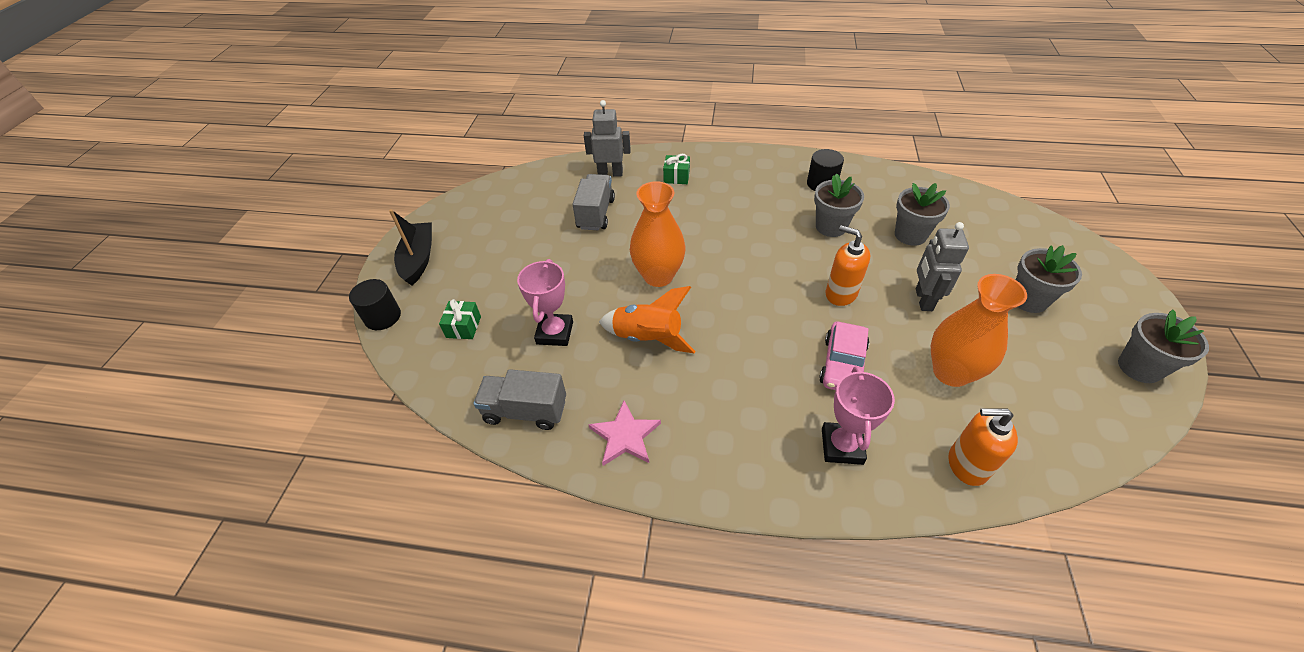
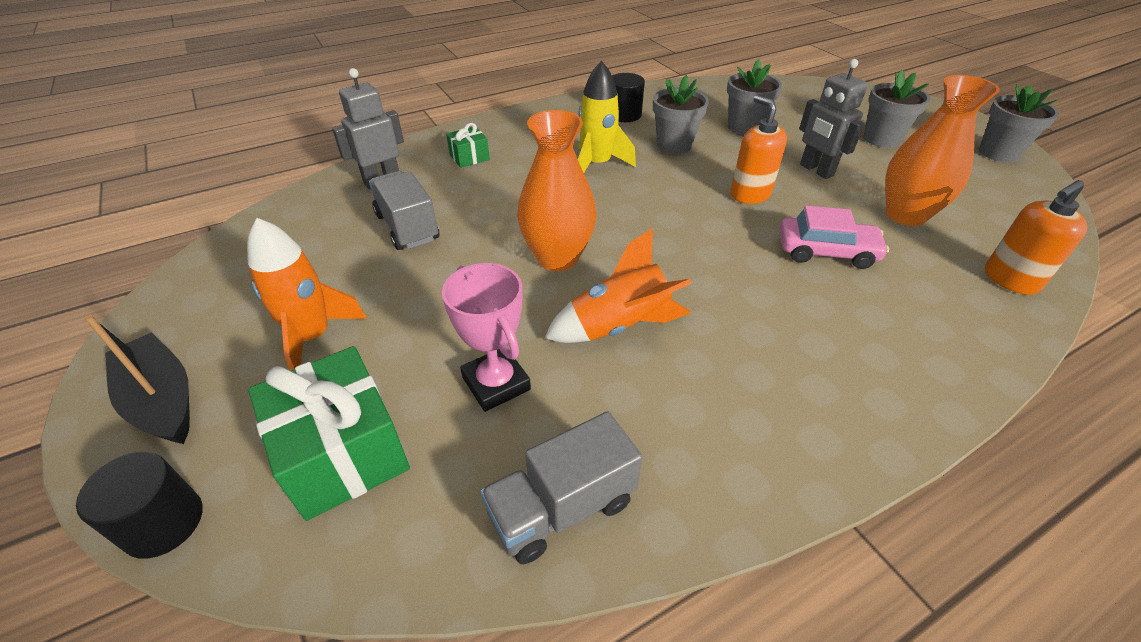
camera: 40 degrees left, 5 degrees down
green gift [439,299,481,339] -> green gift [248,346,410,521], size x2.00
pink star [588,401,661,466] -> none
pink car [819,322,869,390] -> pink car turned 60 degrees counterclockwise [780,205,889,269]
pink trophy [822,366,895,465] -> none
orange soap dispenser [826,225,870,306] -> orange soap dispenser turned 60 degrees clockwise [731,95,787,204]
none -> orange rocket [247,218,367,371]
none -> yellow rocket [578,61,636,173]

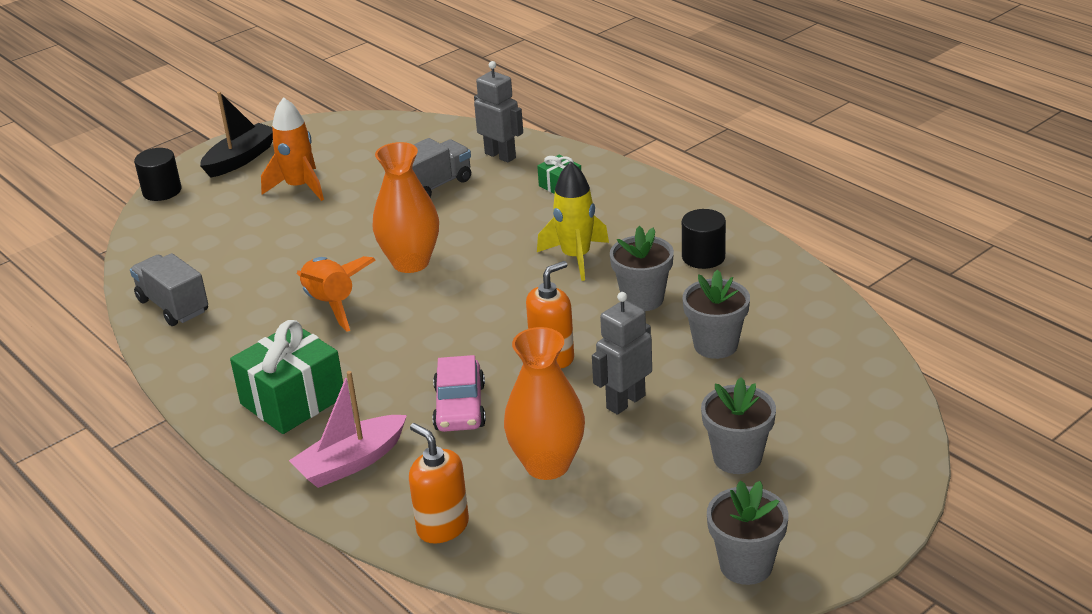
camera: 80 degrees right, 10 degrees down
green gift [248,346,410,521] -> green gift moved to [230,320,343,434]
pink trophy [442,263,531,412] -> none
none -> pink boat [289,371,407,488]

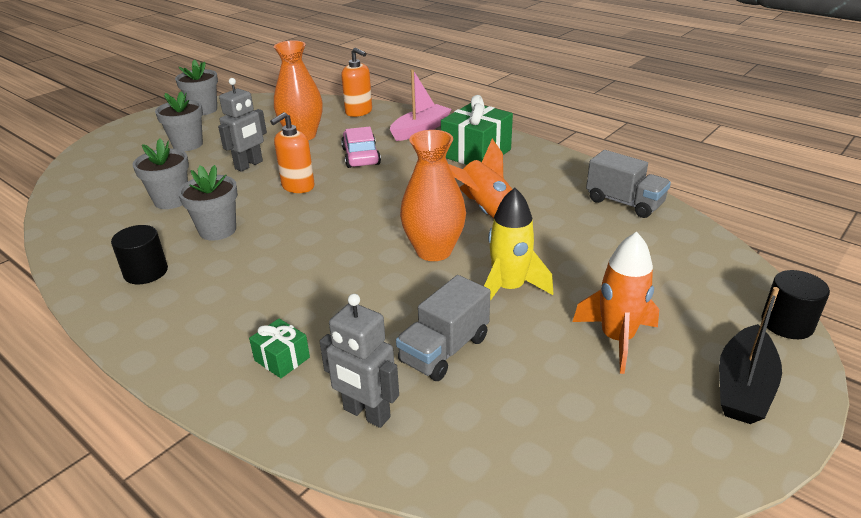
camera: 170 degrees right, 0 degrees up
yellow rocket [537,161,609,281] -> yellow rocket moved to [484,188,553,301]

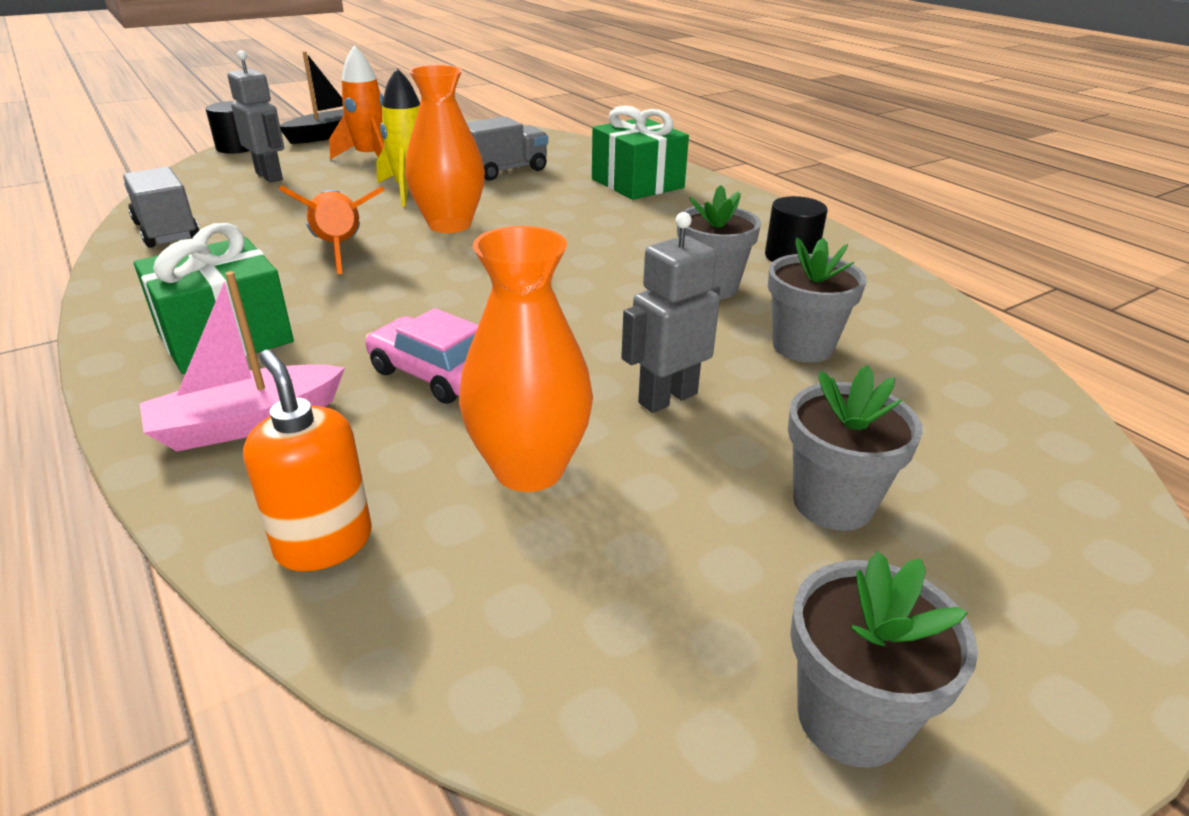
camera: 165 degrees left, 0 degrees up
green gift [249,318,310,378] -> green gift [592,105,689,200], size x2.00
orange soap dispenser [270,112,315,193] -> none
grey robot [320,294,399,428] -> grey robot moved to [227,50,284,183]
pink car [341,127,381,168] -> pink car turned 120 degrees clockwise [365,308,479,404]

